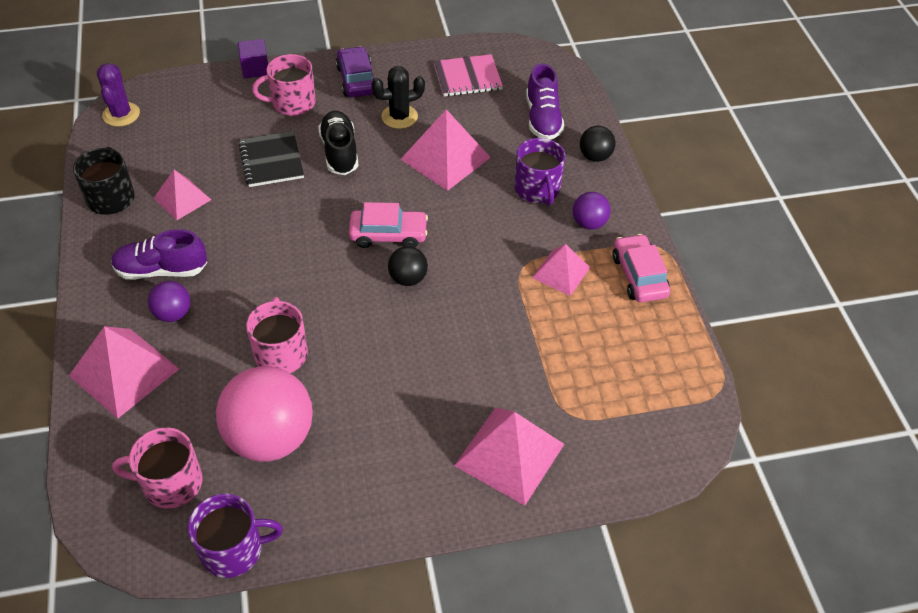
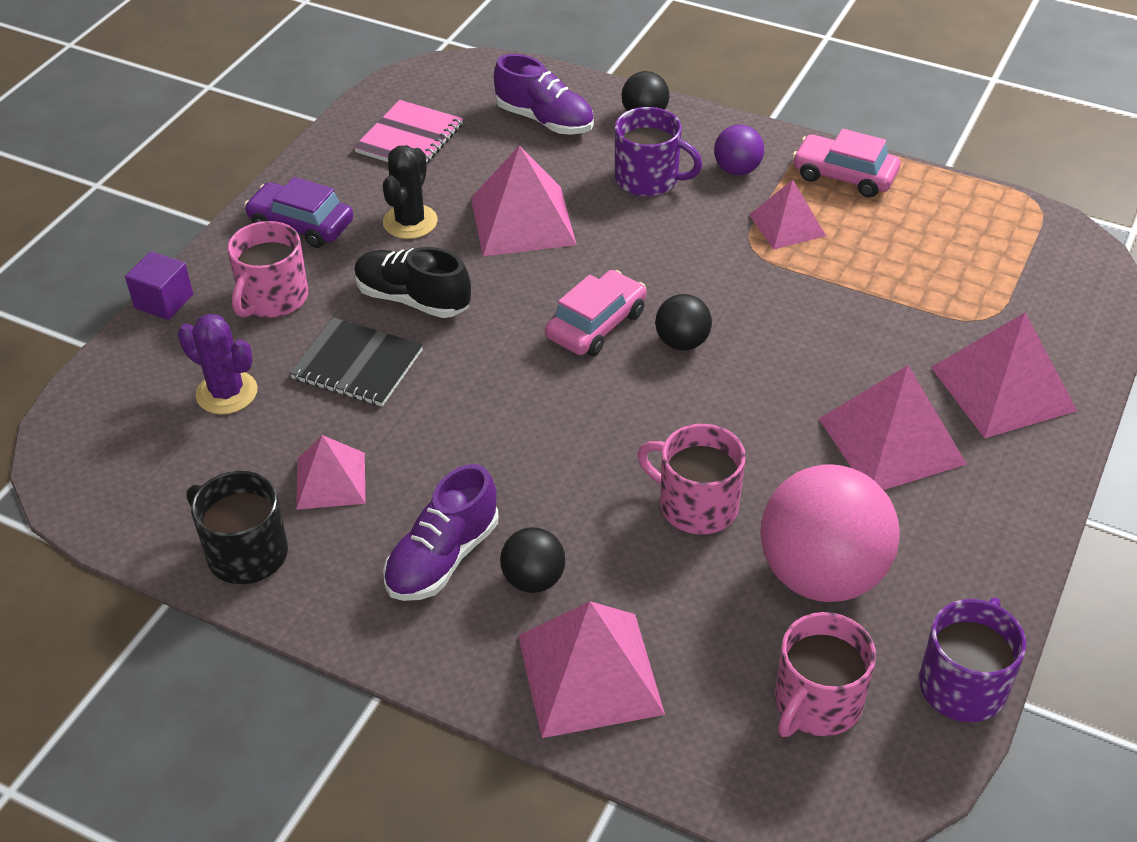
camera: 50 degrees left, 5 degrees down
purple cactus [97,63,140,127] -> purple cactus moved to [178,314,258,414]
purple ball [148,281,191,322] -> black ball [500,527,565,593]
none -> pink pyramid [819,365,967,490]

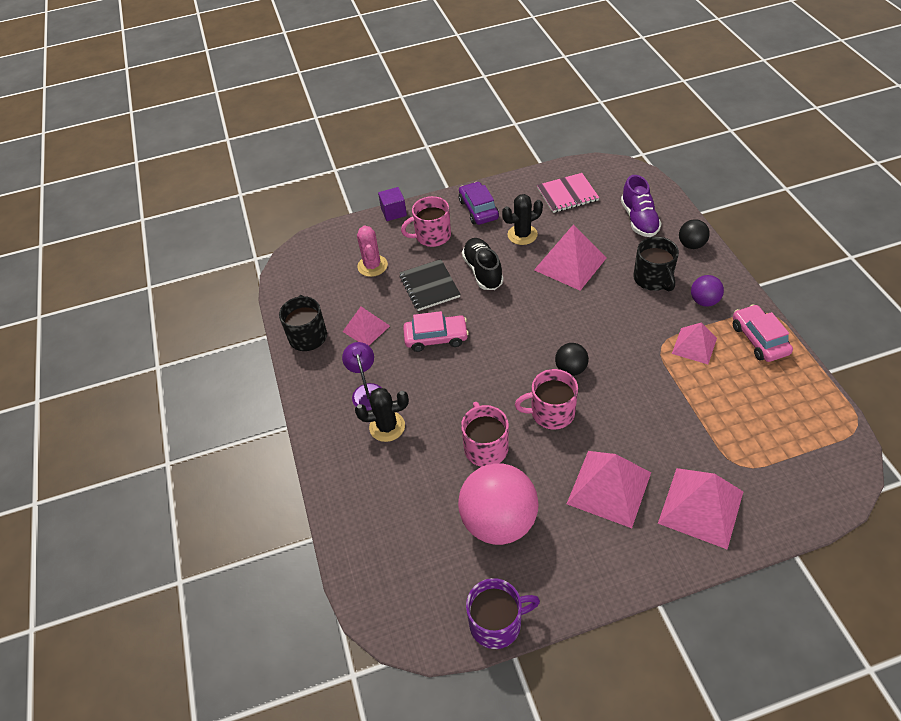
camera: 50 degrees right, 5 degrees up
purple cactus [178,314,258,414] -> pink cactus [357,225,388,277]
purple shoe [383,464,498,601] -> purple lamp [342,342,382,411]
black ball [500,527,565,593] -> black cactus [355,388,409,442]
pink pyramid [518,601,665,738] -> none
pink car [545,270,647,356] -> pink car moved to [403,311,469,352]
purple mug [615,107,702,196] -> black mug [633,237,679,291]
pink mug [775,612,876,737] -> pink mug moved to [515,369,578,430]

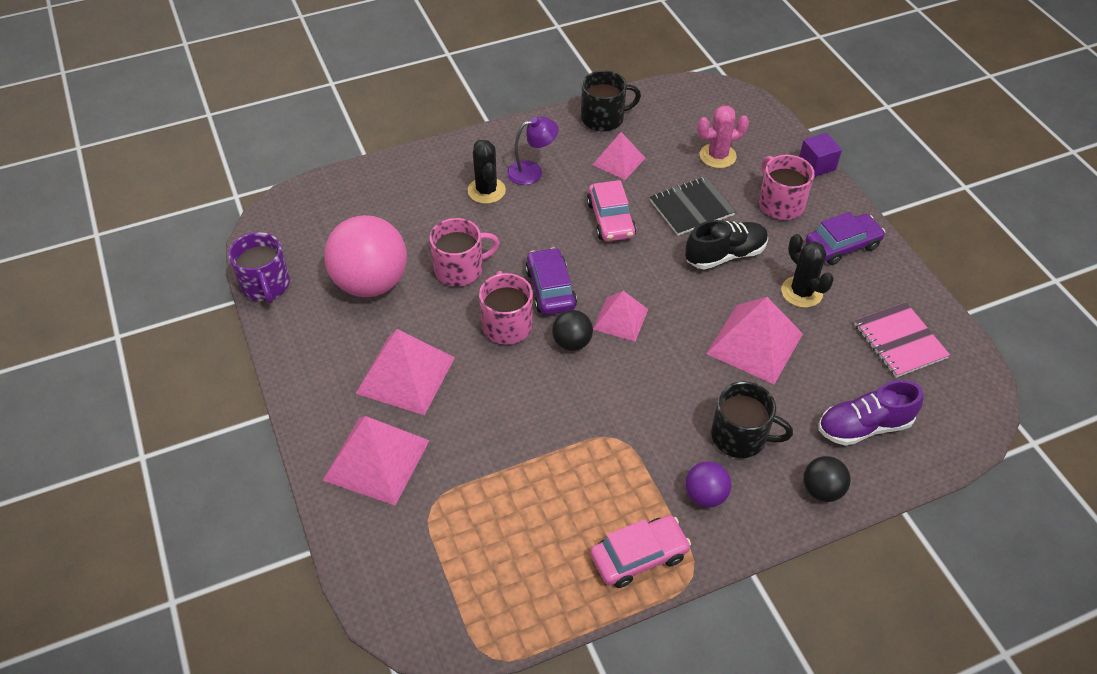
camera: 80 degrees right, 0 degrees up
black mug [633,237,679,291] -> black mug turned 135 degrees counterclockwise [711,382,793,458]
pink pyramid [672,323,717,364] -> pink pyramid moved to [593,291,648,342]
none -> purple car [525,247,577,315]

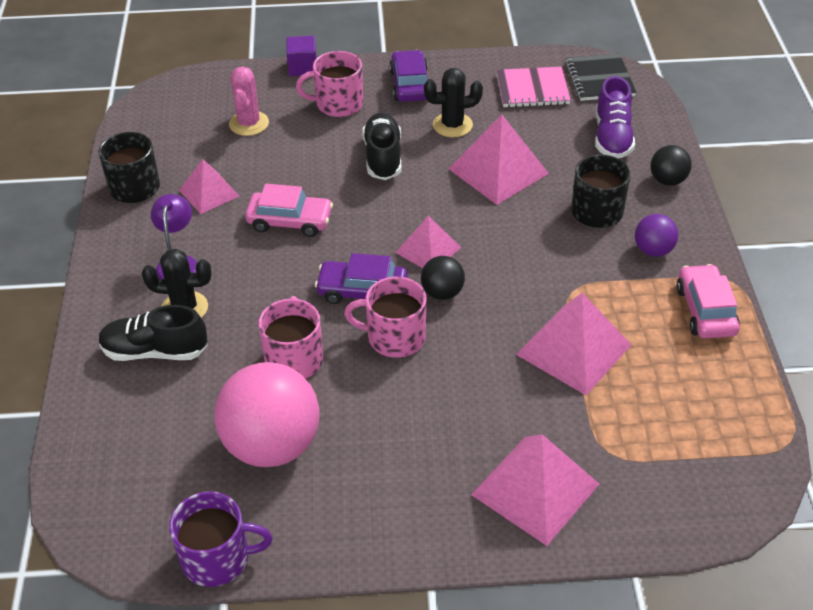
camera: 70 degrees left, 5 degrees down
pink pyramid [355,329,455,415] -> pink pyramid moved to [516,293,631,395]
black notebook [650,177,736,236] -> black notebook moved to [565,54,636,101]
none -> black shoe [98,305,208,361]

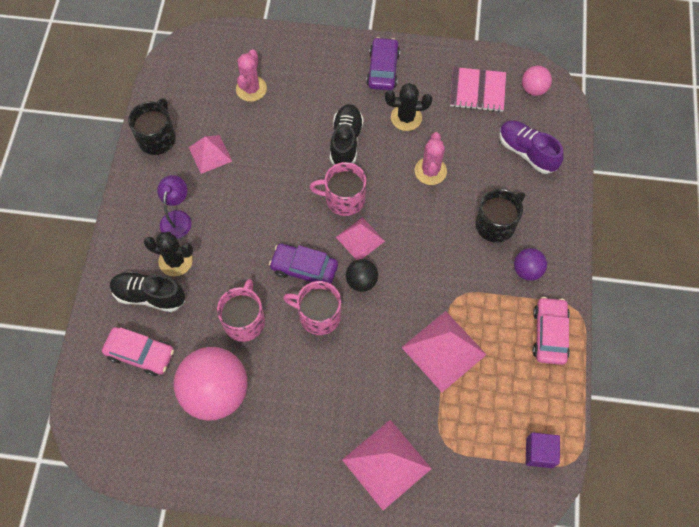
camera: 10 degrees right, 20 degrees up
purple mug [169,491,273,587] -> none
pink car [245,184,333,237] -> pink car moved to [102,327,174,376]
purple cube [286,36,317,76] -> purple cube moved to [526,432,560,468]
pink mug [296,51,363,117] -> pink mug moved to [310,162,366,216]
pink pyramid [449,115,549,205] -> pink cactus [415,132,447,185]
black notebook [565,54,636,101] -> pink ball [522,66,552,96]
purple shoe [595,76,635,158] -> purple shoe turned 120 degrees clockwise [499,120,564,174]
black ball [651,145,692,186] -> none

